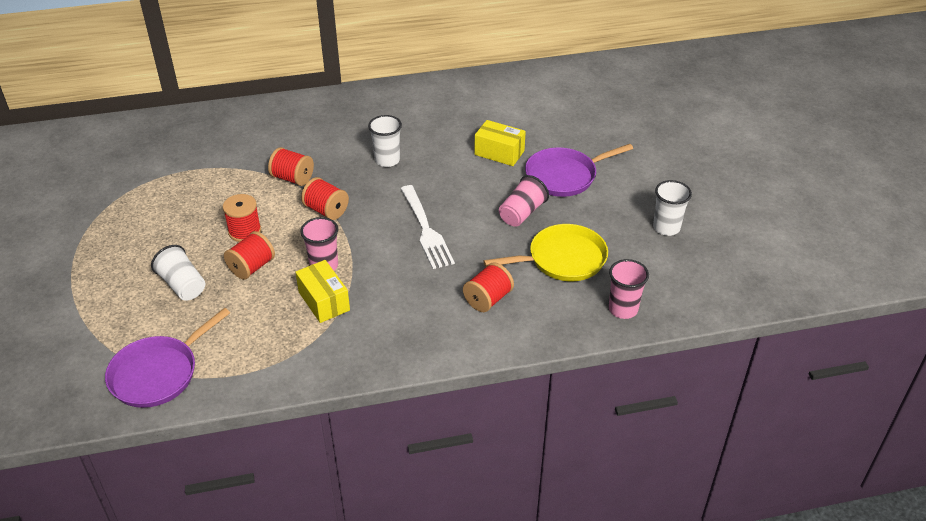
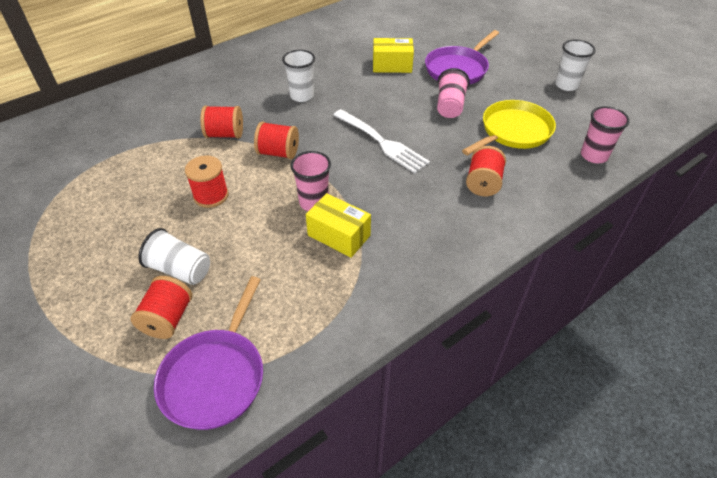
camera: 25 degrees left, 5 degrees up
red spool [224,231,275,280] -> red spool moved to [131,276,192,339]

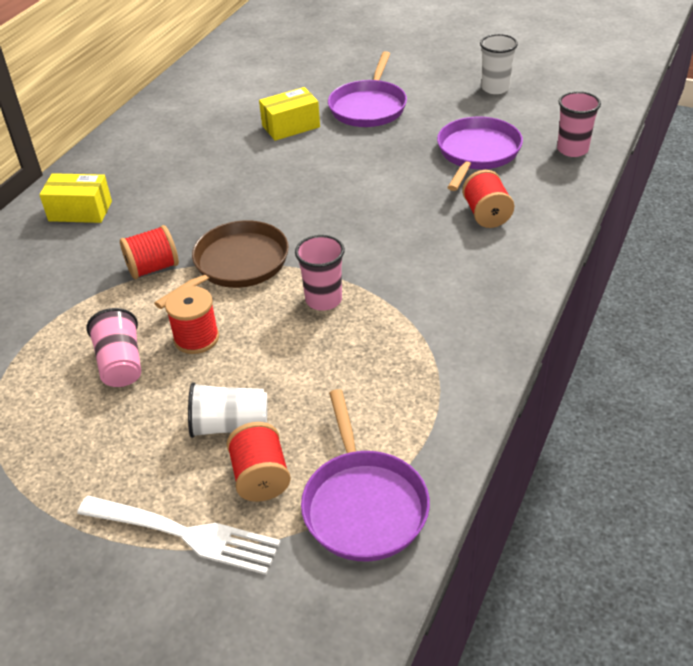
camera: 25 degrees left, 5 degrees down
red spool [254,121,299,159] -> brown pan [154,220,289,309]
white cup [282,50,315,102] -> none
yellow box [306,193,371,258] -> yellow box moved to [39,173,112,223]
white fork [333,109,430,173] -> white fork moved to [77,496,281,575]
pink cup [437,68,470,118] -> pink cup moved to [87,308,141,387]
yellow pan [462,100,556,155] -> purple pan [437,117,523,191]

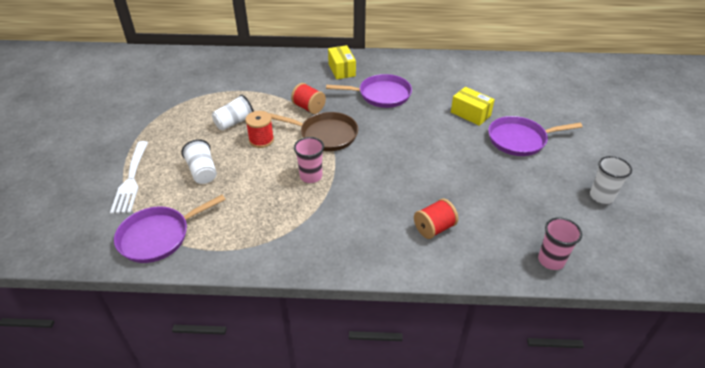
camera: 65 degrees right, 0 degrees up
pink cup [87,308,141,387] -> white cup [212,94,254,131]
red spool [227,422,291,502] -> none
purple pan [437,117,523,191] -> purple pan moved to [326,74,412,108]

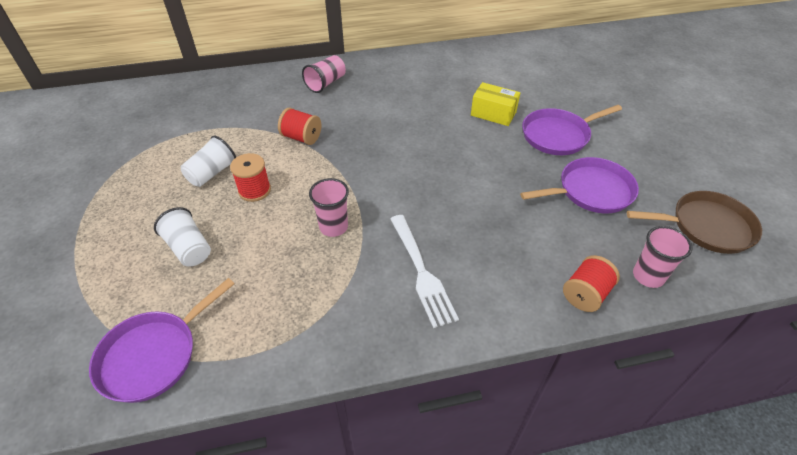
camera: 15 degrees left, 5 degrees up
white fork [110,141,148,214] -> white fork moved to [390,215,459,328]
brown pan [269,112,358,151] -> brown pan moved to [627,191,762,254]
purple pan [326,74,412,108] -> purple pan moved to [520,157,639,213]
yellow box [328,45,356,79] -> pink cup [302,55,346,93]
red spool [414,198,458,239] -> red spool moved to [563,255,620,312]
white cup [590,156,632,204] -> none

